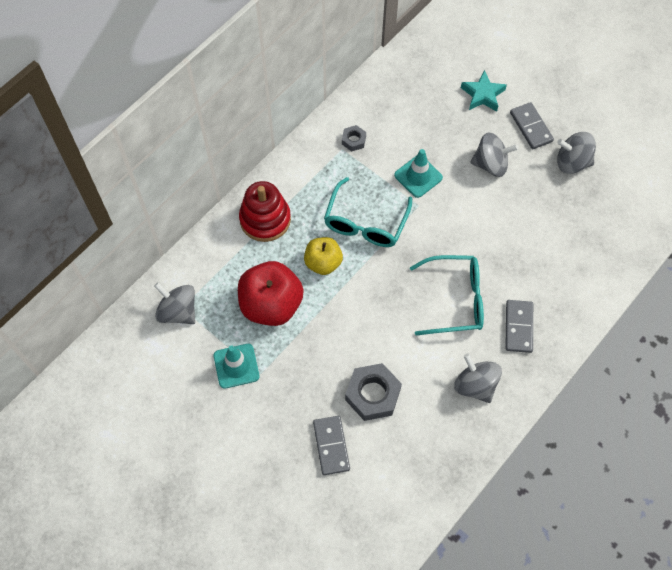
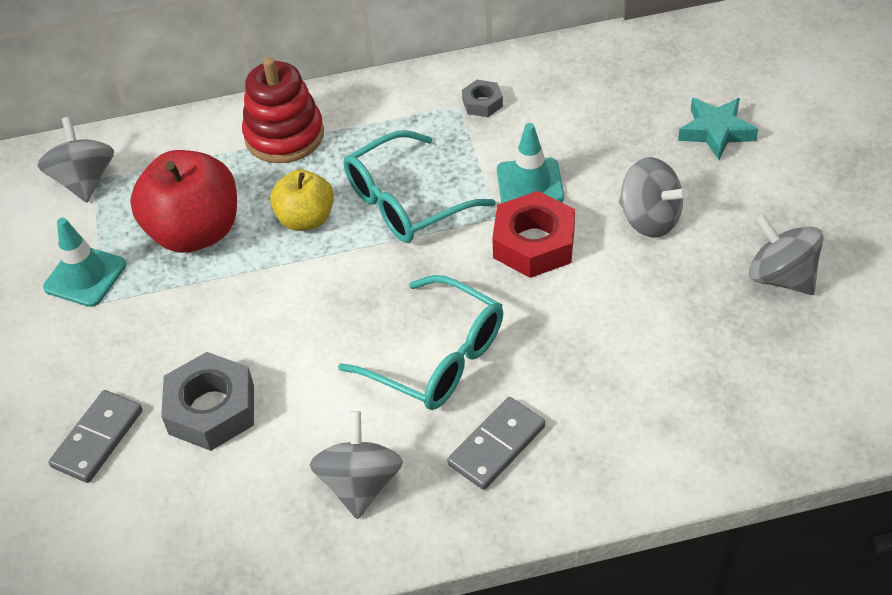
camera: 40 degrees right, 15 degrees down
grey domino [510,102,554,149] -> none
none -> red nut [492,191,575,278]

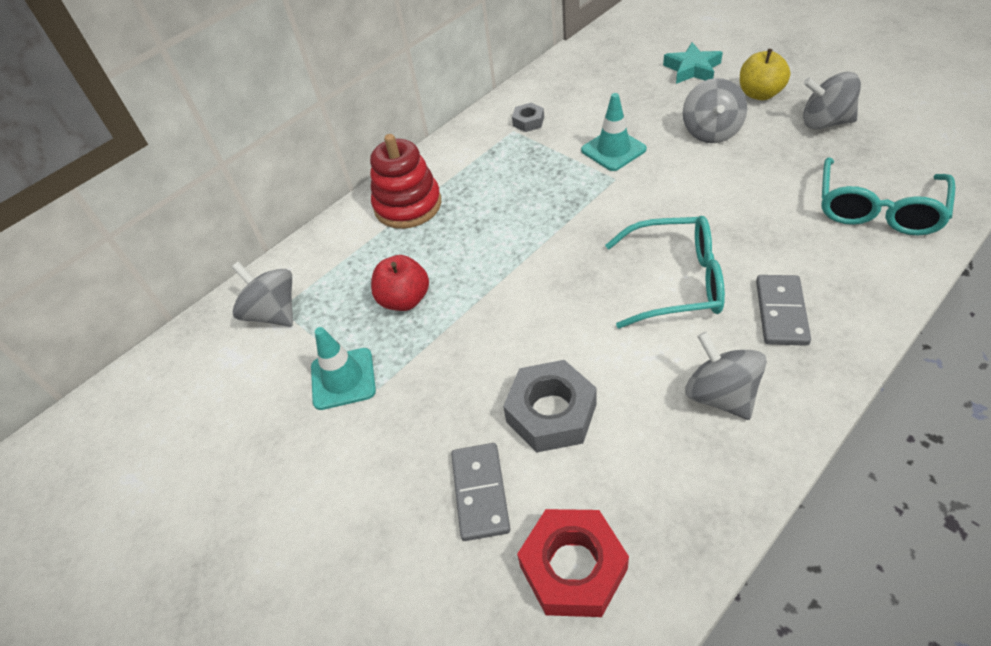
camera: 30 degrees left, 0 degrees up
red apple [130,150,237,253] -> red apple [371,255,429,311], size x0.61
yellow apple [270,170,334,231] -> yellow apple moved to [740,49,790,100]
turquoise glasses [344,130,496,243] -> turquoise glasses moved to [821,157,955,235]
red nut [492,191,575,278] -> red nut moved to [517,509,629,617]
grey spinning top [619,157,689,238] -> grey spinning top turned 90 degrees clockwise [683,78,747,143]

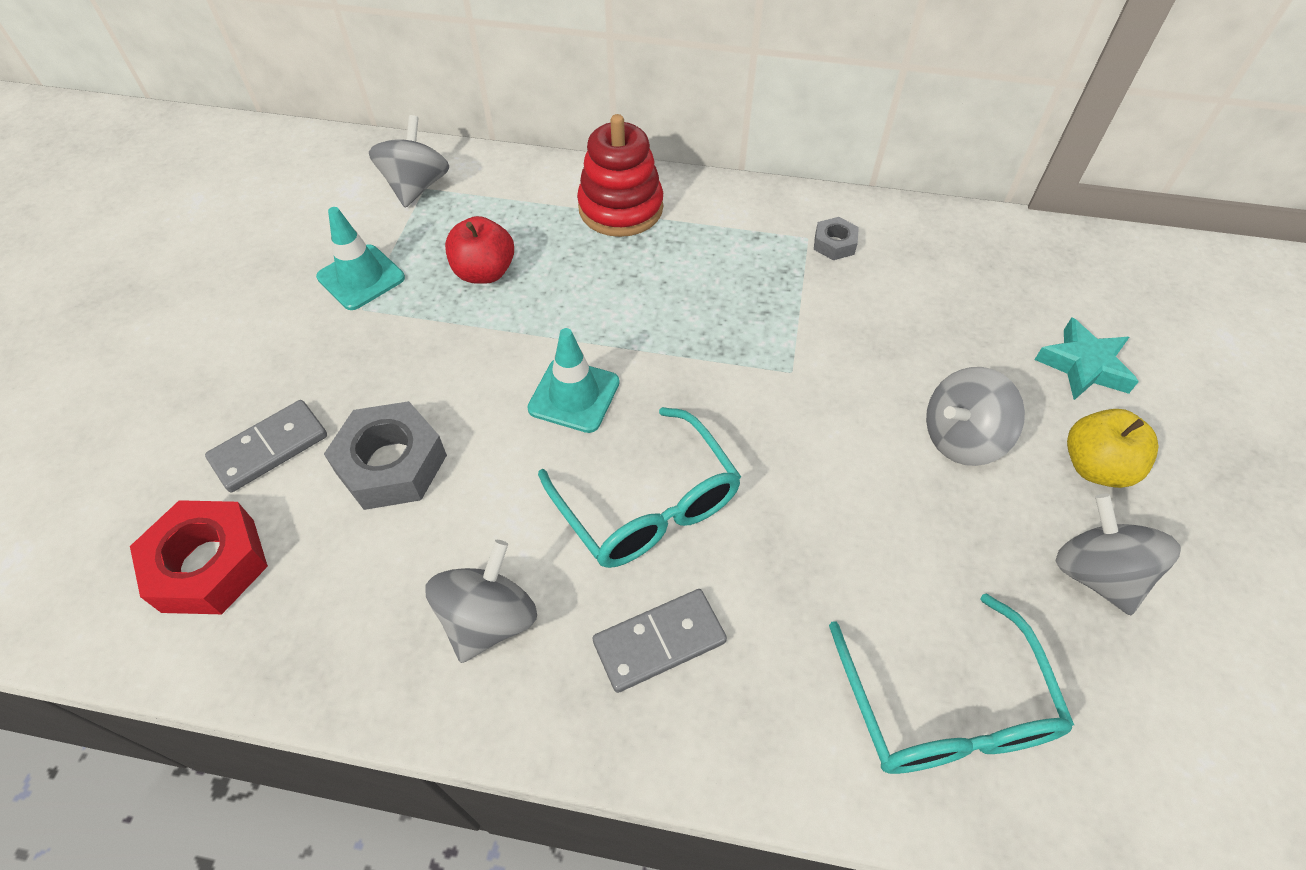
camera: 50 degrees right, 5 degrees up
turquoise traffic cone [581,93,647,171] -> turquoise traffic cone moved to [527,328,620,433]
turquoise glasses [821,157,955,235] -> turquoise glasses turned 90 degrees counterclockwise [829,593,1074,774]

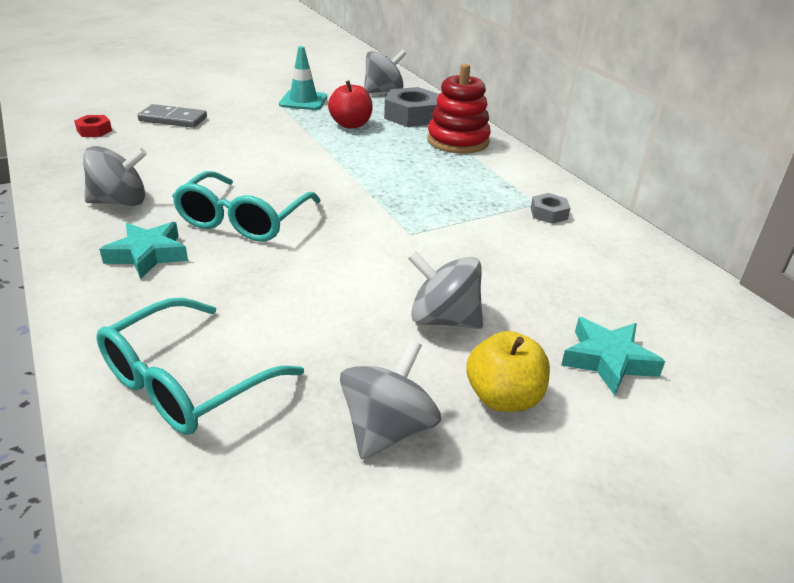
camera: 50 degrees right, 20 degrees down
red nut [130,500,268,614] -> red nut [74,115,112,137], size x0.52
grey nut [324,401,447,510] -> grey nut moved to [384,87,439,127]
turquoise traffic cone [527,328,620,433] -> none
grey domino [593,589,727,693] -> turquoise star [99,222,188,279]

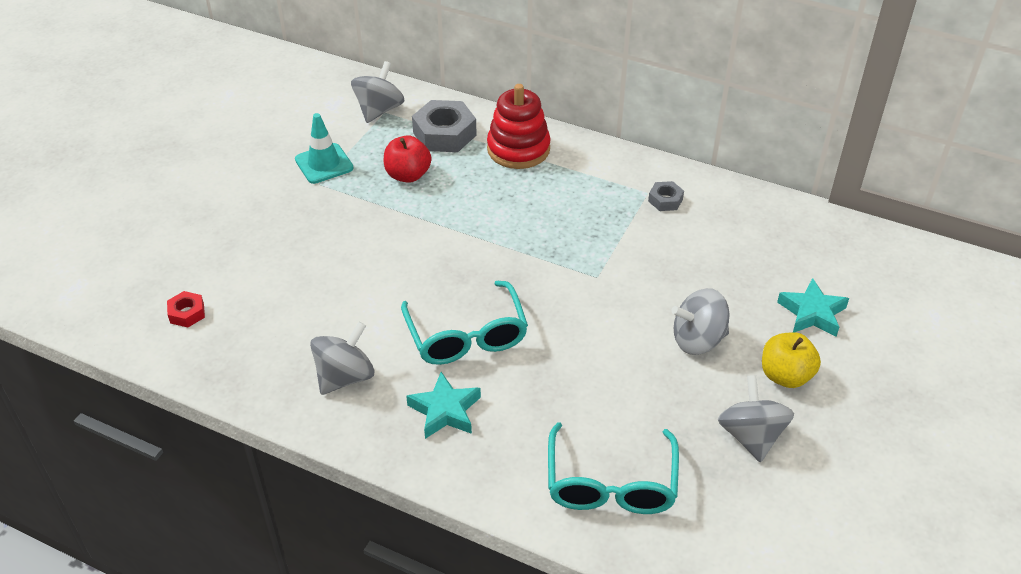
camera: 35 degrees left, 10 degrees up
grey domino [138,104,207,128] -> none

